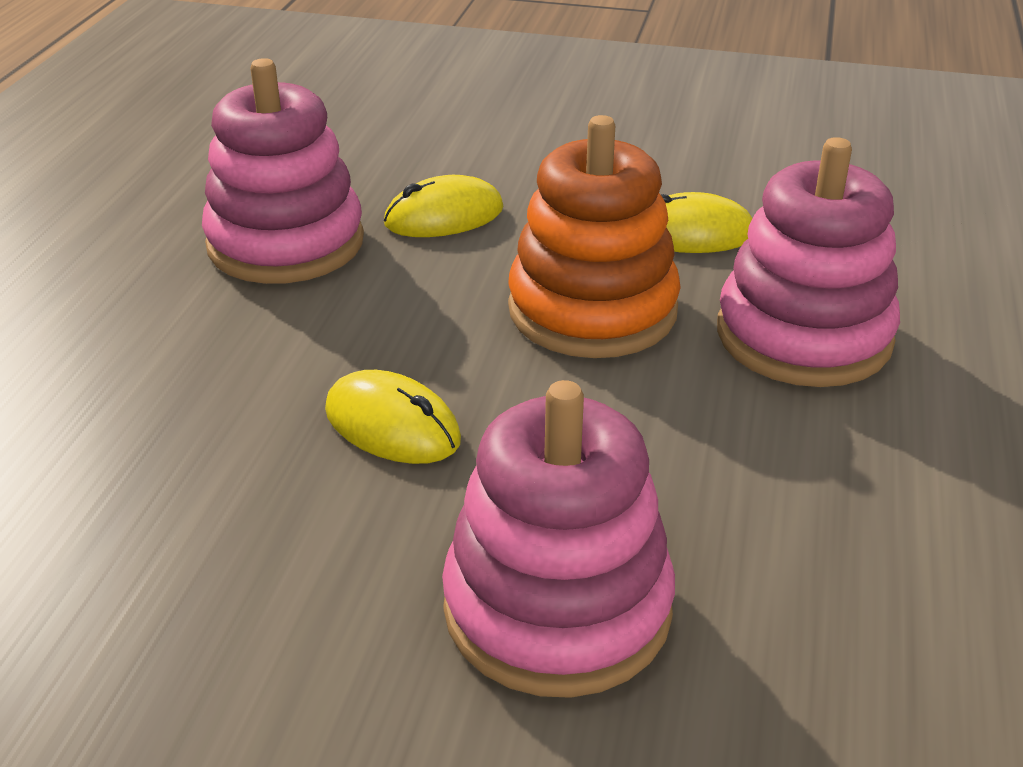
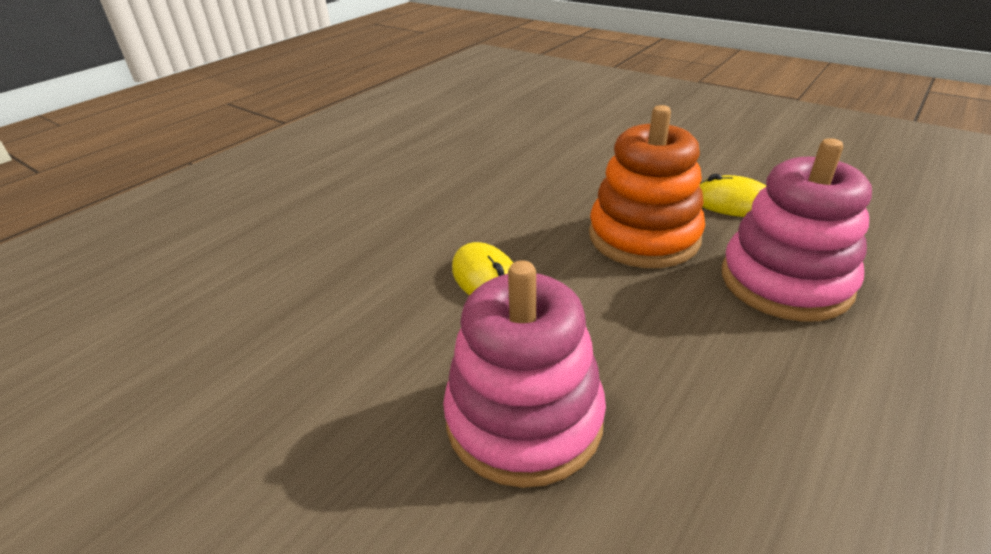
camera: 25 degrees right, 0 degrees up
pink stacking toy [202,58,364,284] -> none
yellow mouse [384,175,503,237] -> none

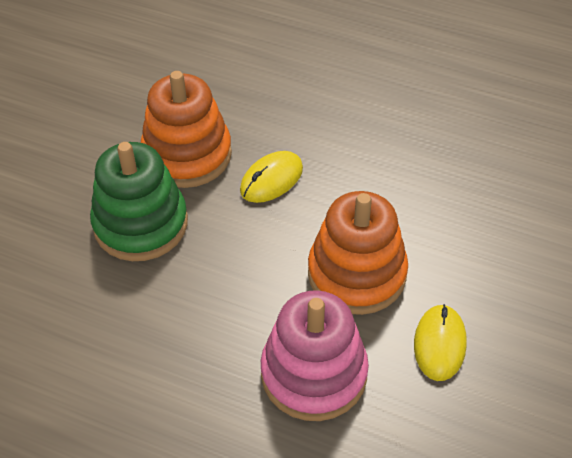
camera: 75 degrees right, 15 degrees up
pink stacking toy [443,260,606,488] -> green stacking toy [90,142,188,261]
none -> orange stacking toy [141,71,232,188]

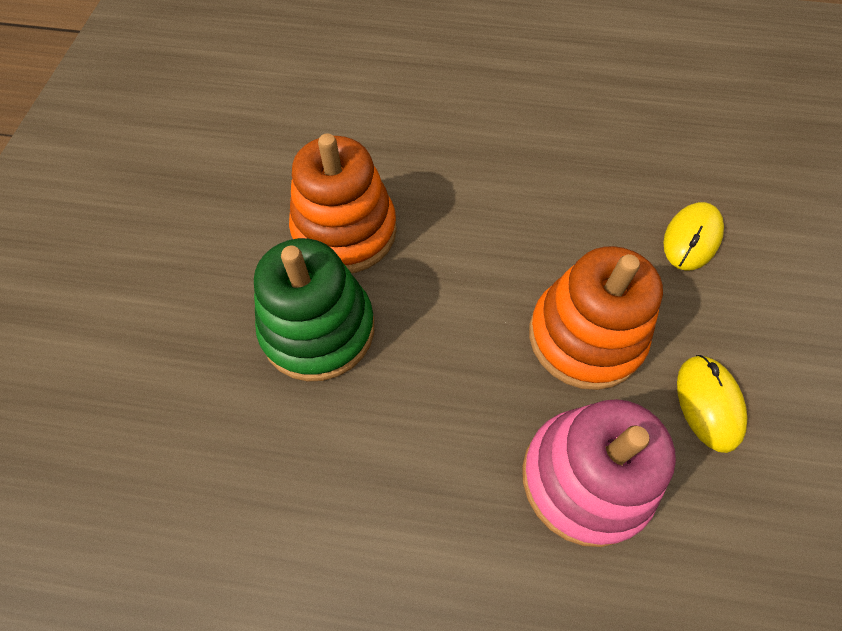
camera: 15 degrees left, 10 degrees up
yellow mouse [240,151,303,203] -> yellow mouse moved to [663,202,724,271]

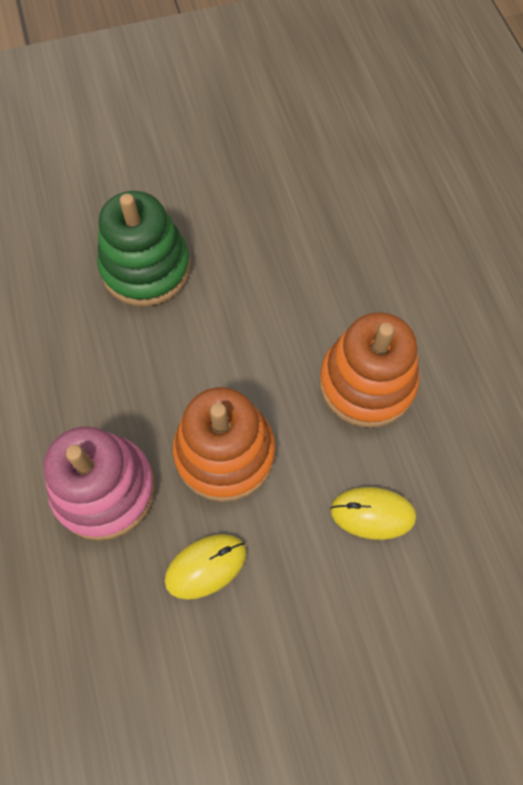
camera: 65 degrees right, 5 degrees up
orange stacking toy [289,133,397,273] -> orange stacking toy moved to [319,312,419,428]

